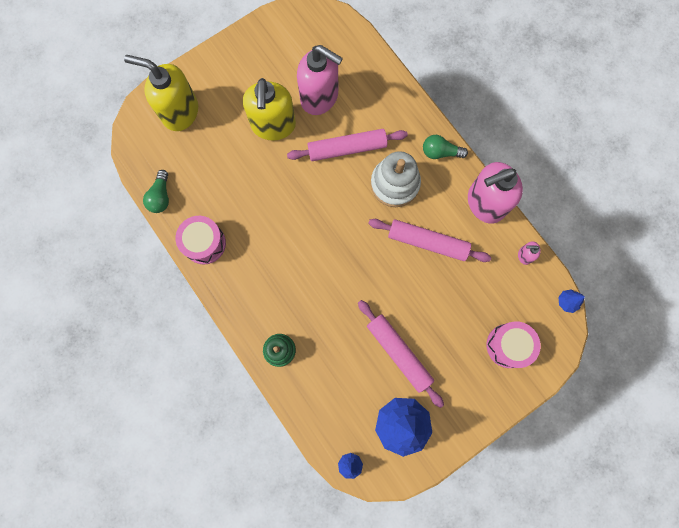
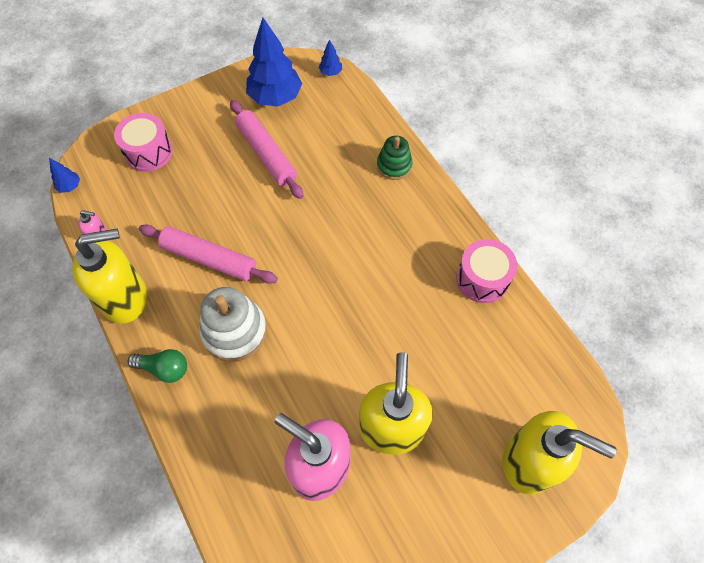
camera: 175 degrees left, 15 degrees down
green light bulb [143,170,169,213] -> none
pink rolling pin [287,129,408,161] -> none
pink soap dispenser [468,162,523,224] -> yellow soap dispenser [72,228,147,324]

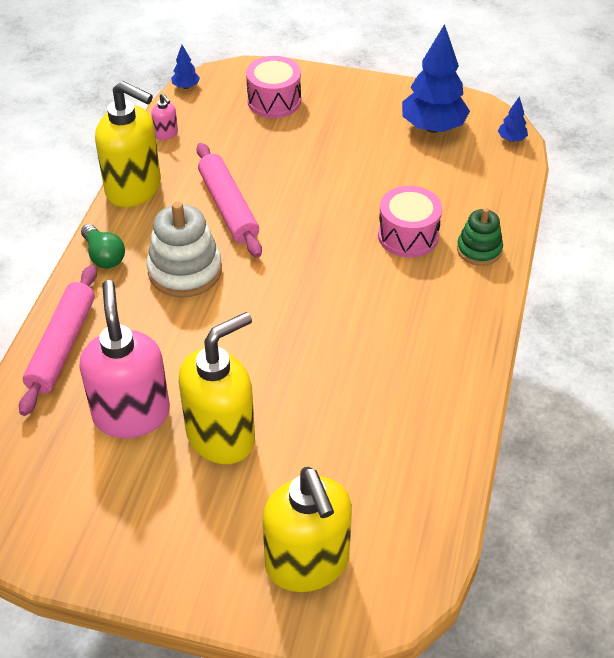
camera: 45 degrees right, 15 degrees down
pink rolling pin [230,100,304,199] -> pink rolling pin moved to [19,265,97,416]
pink drum [456,239,517,303] -> pink drum moved to [378,186,442,258]

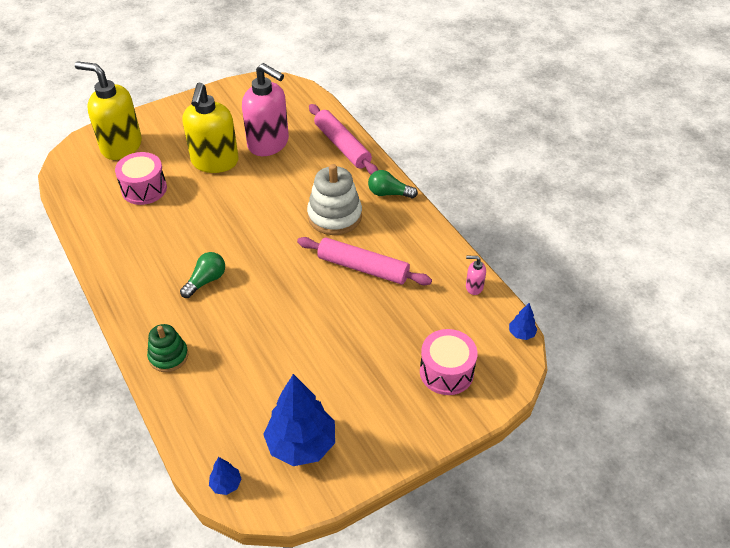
camera: 135 degrees right, 0 degrees up
yellow soap dispenser [95,81,161,207] -> none
pink drum [378,186,442,258] -> pink drum moved to [115,152,167,205]
none -> green light bulb [180,252,225,298]

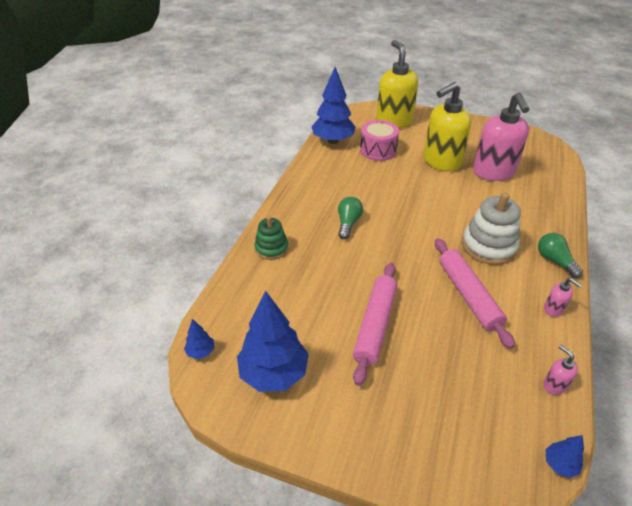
camera: 50 degrees right, 5 degrees down
green light bulb [180,252,225,298] -> green light bulb turned 75 degrees counterclockwise [338,197,363,239]
pink rolling pin [309,104,378,175] -> pink rolling pin moved to [353,263,397,386]
pink drum [420,329,478,395] -> none
none -> blue tree [311,66,355,144]
none -> pink soap dispenser [544,278,582,317]

